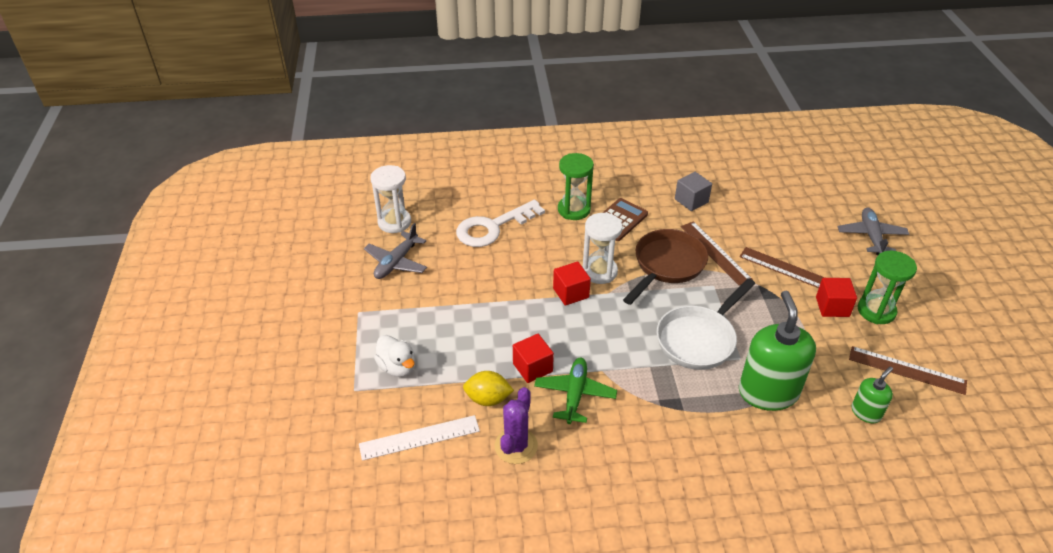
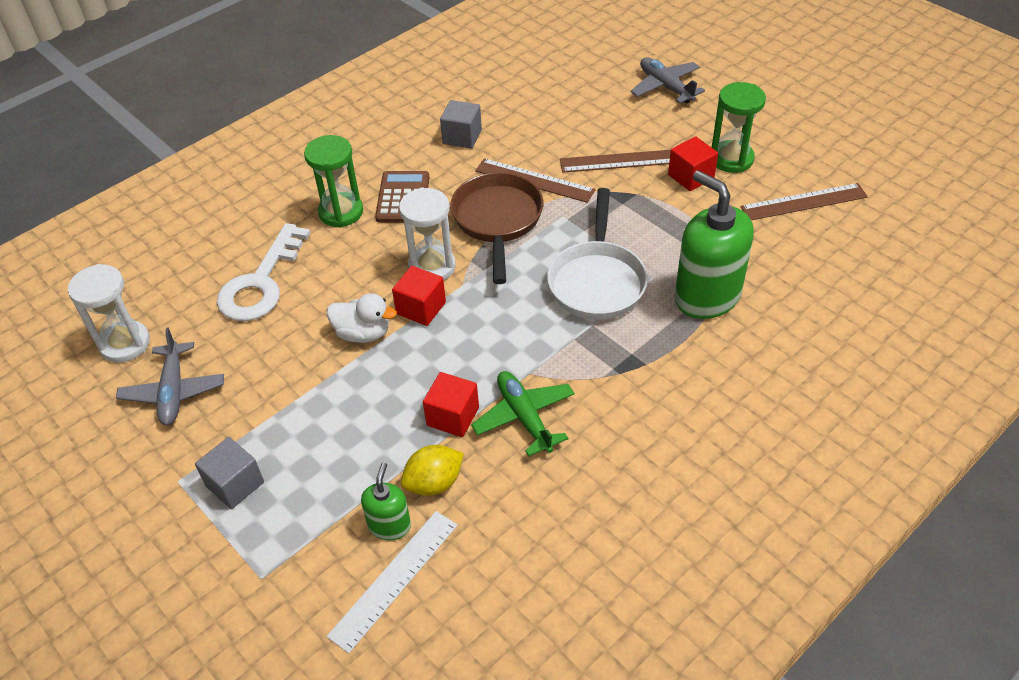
camera: 35 degrees left, 5 degrees up
white duck [374,335,415,377] -> white duck moved to [327,293,397,343]
purple cactus [495,387,538,464] -> none
green soap dispenser [852,367,893,423] -> green soap dispenser moved to [361,462,411,541]
none -> grey cube [195,437,264,509]

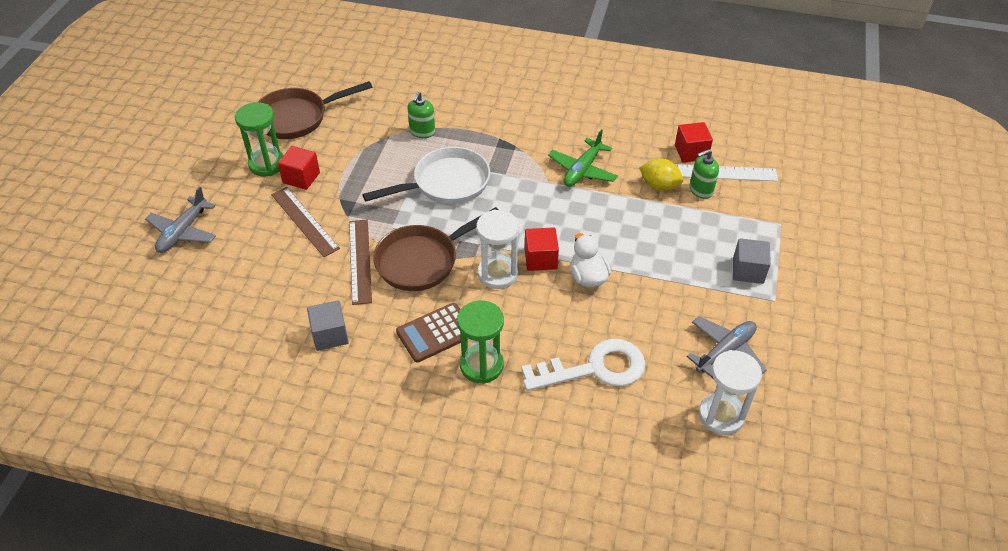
camera: 125 degrees left, 0 degrees up
red cube [423,372,479,437] -> red cube moved to [675,122,713,163]
green soap dispenser [675,170,754,319] -> green soap dispenser [408,92,435,138], size x0.50
brown ruler [740,183,868,220] -> brown pan [258,81,372,139]

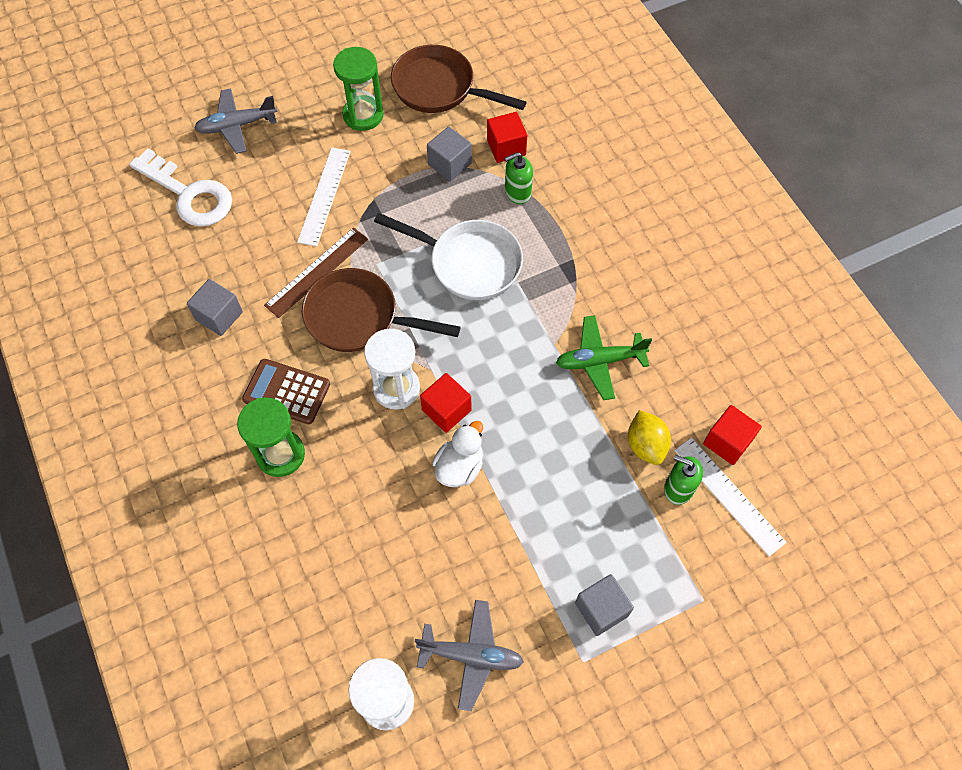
camera: 50 degrees right, 15 degrees up
brown ruler [271,187,340,257] -> white ruler [297,147,351,247]
red cube [278,146,320,190] -> red cube moved to [487,112,527,163]
white key [521,339,646,391] -> white key moved to [129,148,232,227]
none -> grey cube [427,127,472,181]

